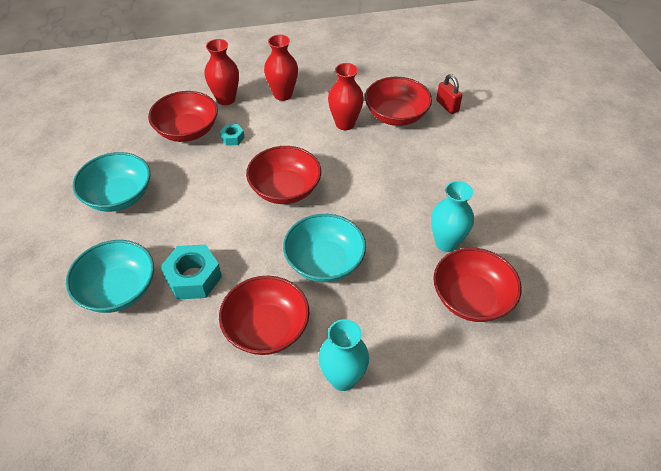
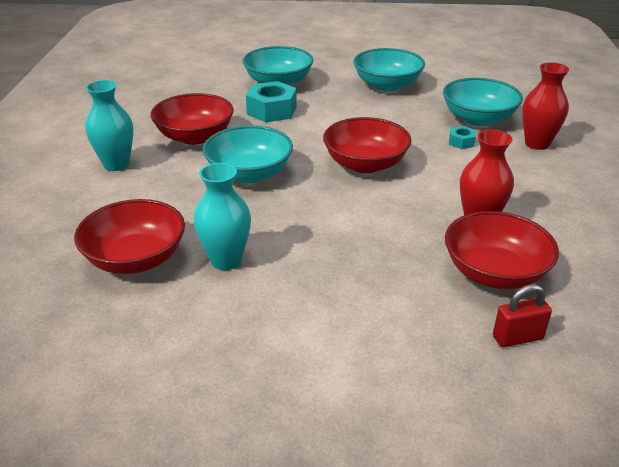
camera: 105 degrees right, 15 degrees down
red bowl [148,91,218,142] -> turquoise bowl [443,78,523,126]
red vase [264,35,298,101] -> none

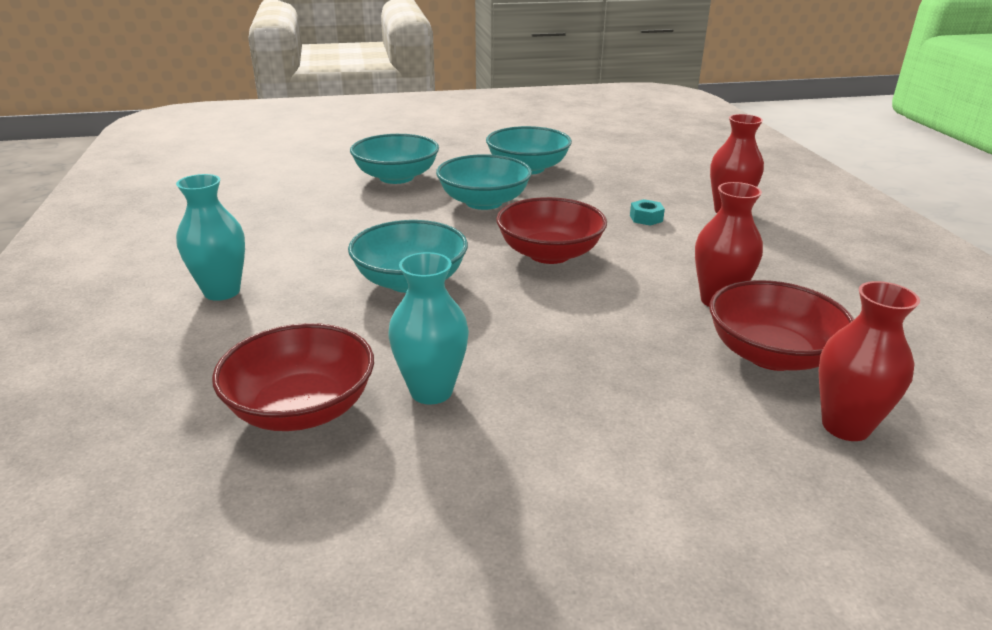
camera: 15 degrees left, 5 degrees down
red bowl [151,93,234,145] -> none
turquoise nut [246,81,297,122] -> none
turquoise bowl [443,78,523,126] -> turquoise bowl moved to [436,154,532,210]
red padlock [493,284,552,347] -> red vase [819,281,920,441]

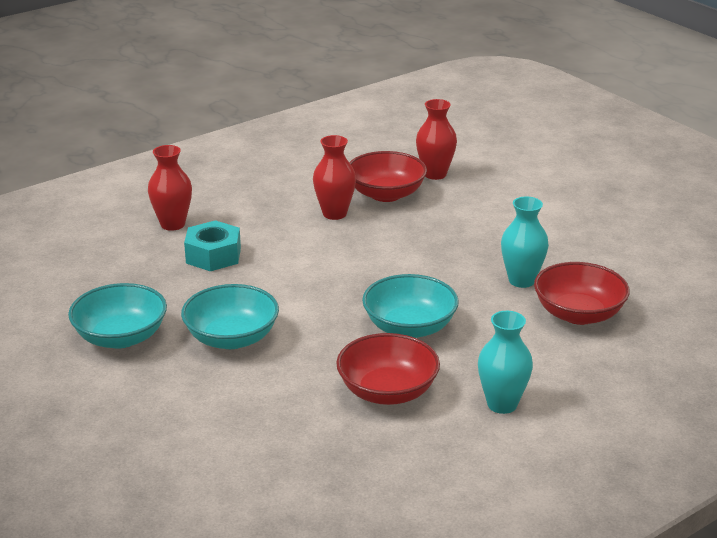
camera: 115 degrees left, 0 degrees up
turquoise bowl [350,134,439,184] -> none
red bowl [496,197,607,264] -> red bowl moved to [336,333,440,405]
turquoise nut [630,199,665,226] -> turquoise nut [184,220,241,271], size x1.97

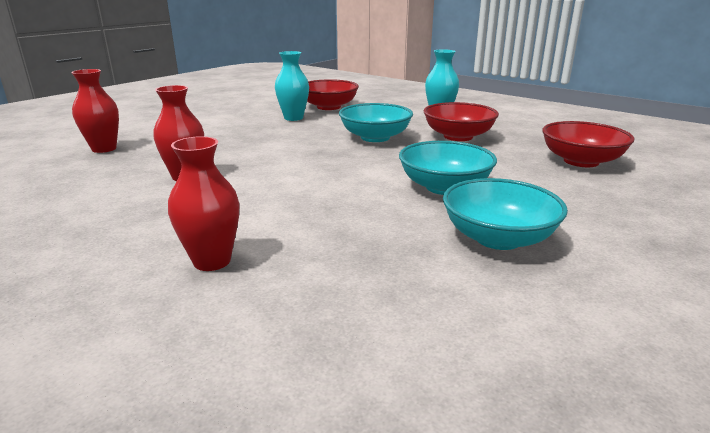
camera: 105 degrees left, 5 degrees down
turquoise nut [184,220,241,271] -> none
red bowl [349,151,427,202] -> red bowl moved to [542,121,635,167]

